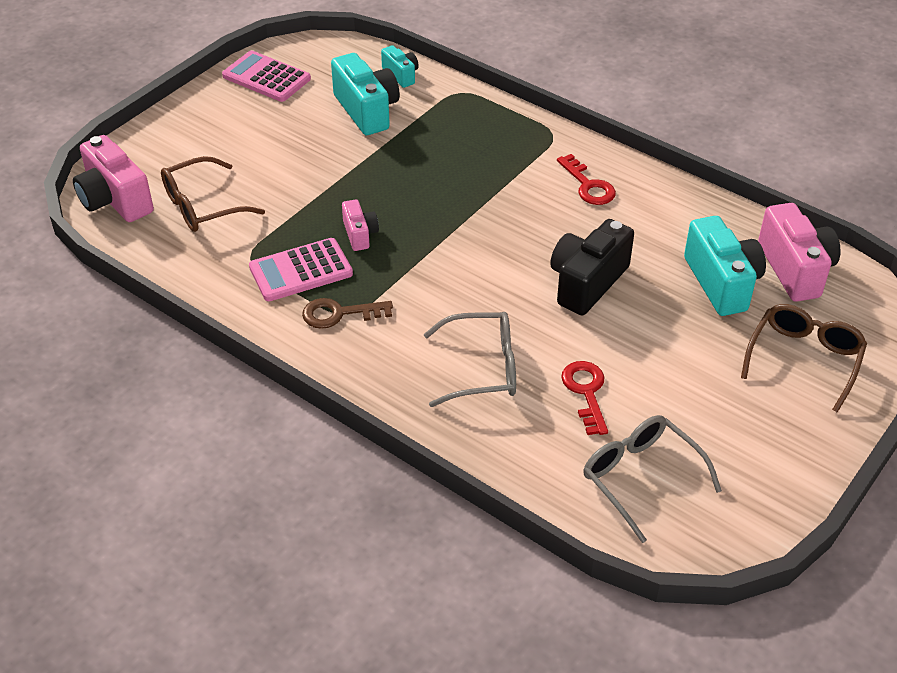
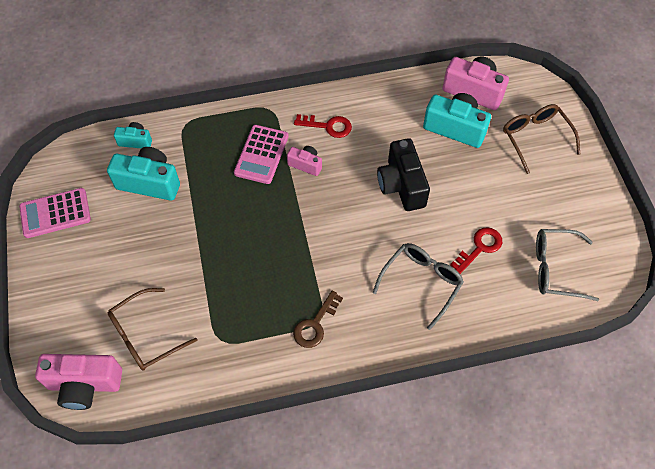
camera: 50 degrees left, 15 degrees up
brown glasses [161,156,265,232] -> brown glasses turned 45 degrees clockwise [108,288,197,371]
pink calculator [249,238,353,301] -> pink calculator moved to [234,125,289,184]
pink camera [342,199,379,251] -> pink camera moved to [287,146,322,176]
red key [561,361,608,435] -> red key turned 105 degrees clockwise [450,227,502,274]

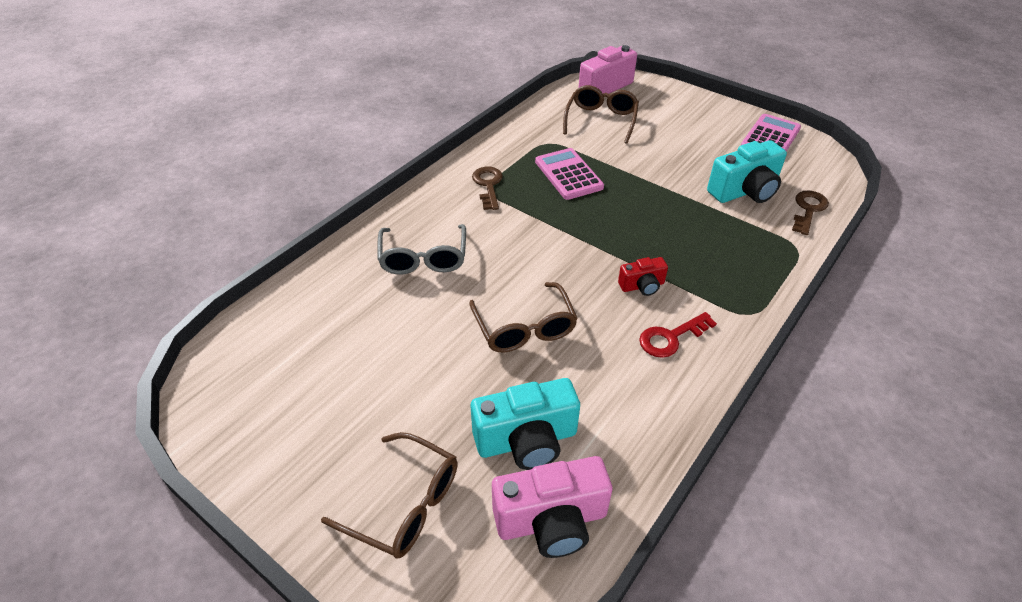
camera: 140 degrees right, 15 degrees down
turquoise camera [114,122,152,149] -> brown key [792,190,829,235]
pink calculator [234,125,289,184] -> pink calculator moved to [535,148,604,200]
pink camera [287,146,322,176] -> red camera [618,257,668,296]
black camera [377,138,430,211] -> brown glasses [469,282,578,352]
red key [450,227,502,274] -> none
grey glasses [536,229,599,301] -> none

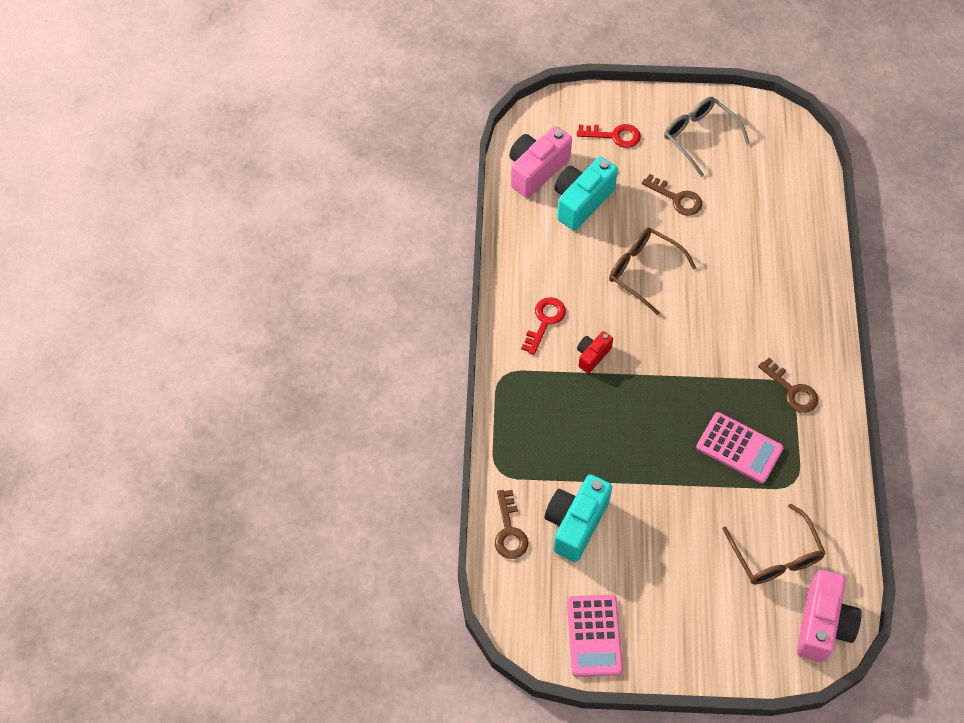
camera: 145 degrees right, 15 degrees up
brown glasses [321,432,458,559] -> red key [577,124,641,148]
grey glasses [378,224,466,275] -> grey glasses moved to [664,97,750,177]
none -> brown key [642,174,702,216]

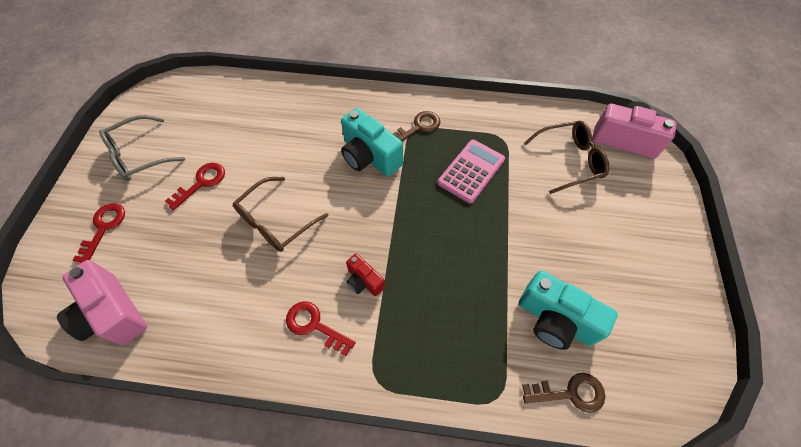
camera: 85 degrees left, 0 degrees up
turquoise camera [554,157,618,230] -> turquoise camera moved to [341,108,403,176]
pink calculator [567,595,623,677] -> none
brown key [642,174,702,216] -> red key [165,163,225,210]

